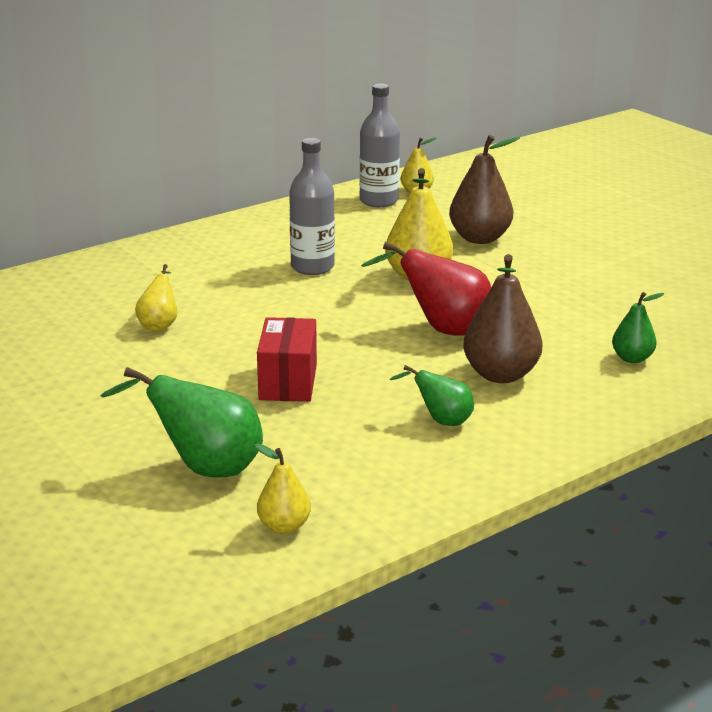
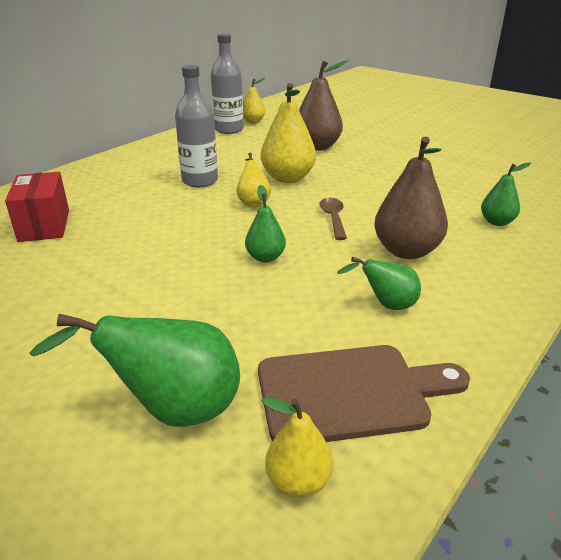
camera: 15 degrees left, 5 degrees up
yellow pear [135,264,177,331] -> yellow pear moved to [236,153,271,207]
red box [257,317,317,402] -> red box moved to [5,172,69,242]
red pear [361,242,491,335] -> brown spoon [319,198,347,240]
none -> green pear [245,185,286,263]
none -> brown cutting board [258,345,470,442]

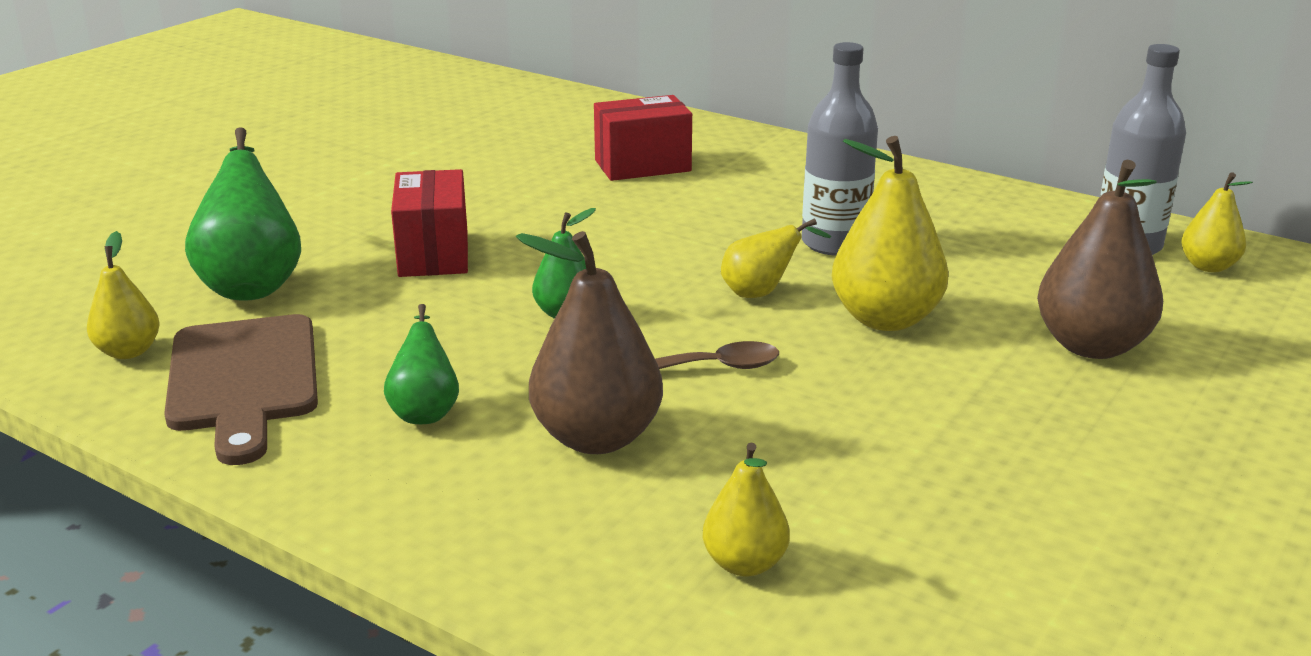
camera: 85 degrees right, 5 degrees down
green pear [481,162,531,226] -> yellow pear [703,443,790,576]
none -> red box [391,169,468,277]

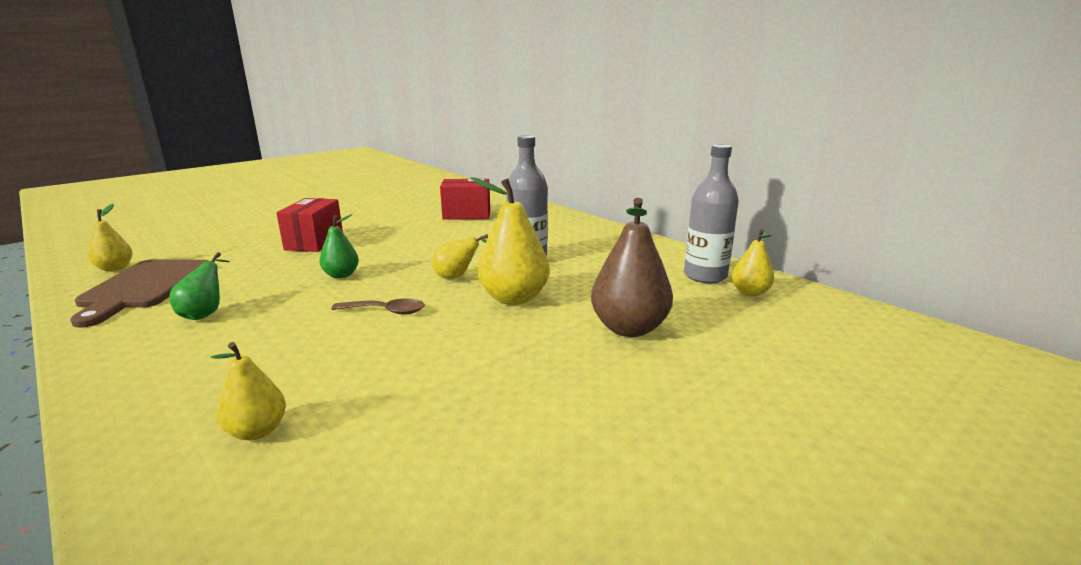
camera: 15 degrees right, 5 degrees down
green pear [185,127,301,301] -> none
brown pear [516,231,663,454] -> none

